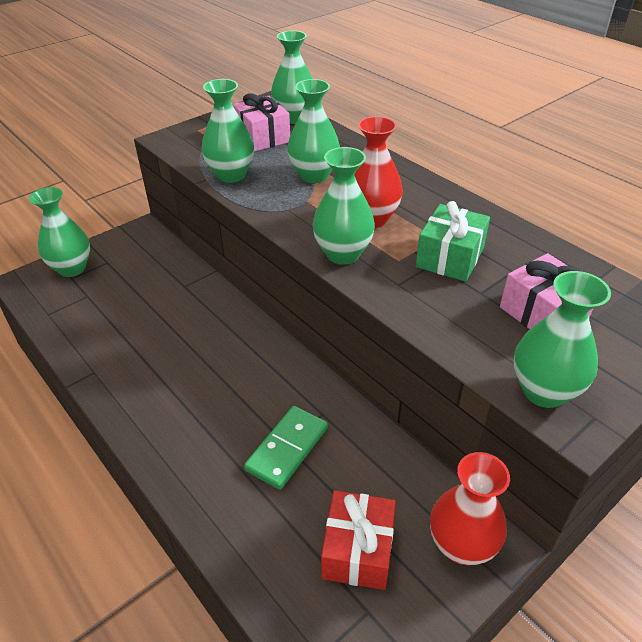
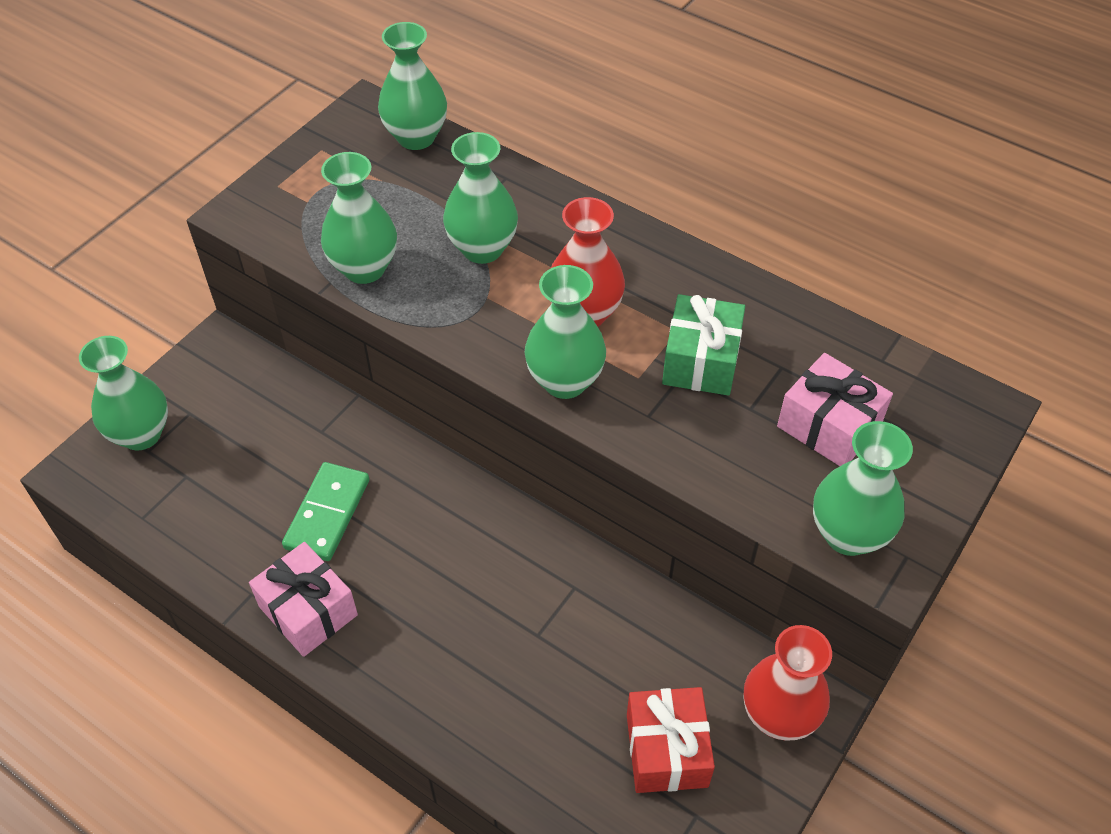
camera: 15 degrees left, 10 degrees up
pink gift [233,93,290,152] -> pink gift moved to [249,542,358,657]
green domino [244,406,328,490] -> green domino moved to [282,462,369,561]

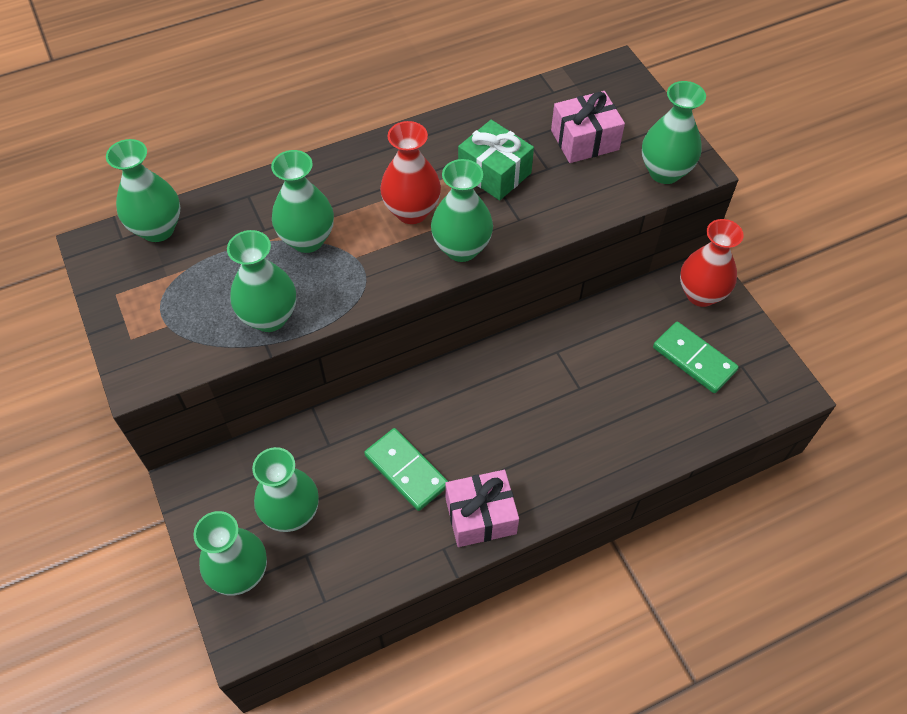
camera: 60 degrees left, 5 degrees up
red gift [627,687,715,793] -> green domino [653,322,739,393]
none -> green vase [252,447,319,532]

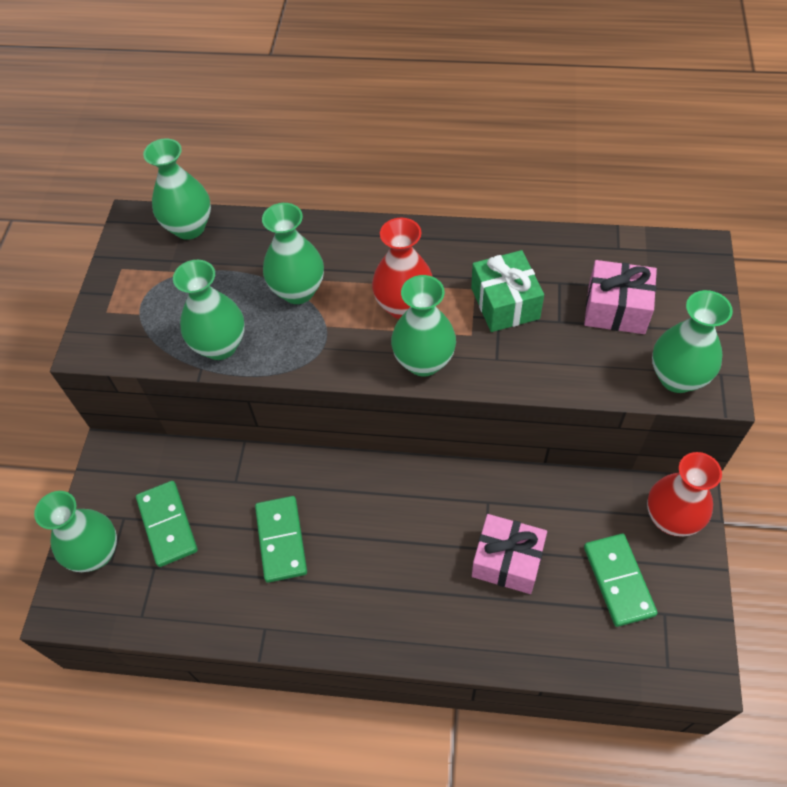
camera: 35 degrees right, 0 degrees up
green vase [252,447,319,532] -> green domino [136,481,197,567]
pink gift [445,470,519,547] -> pink gift moved to [472,514,547,594]

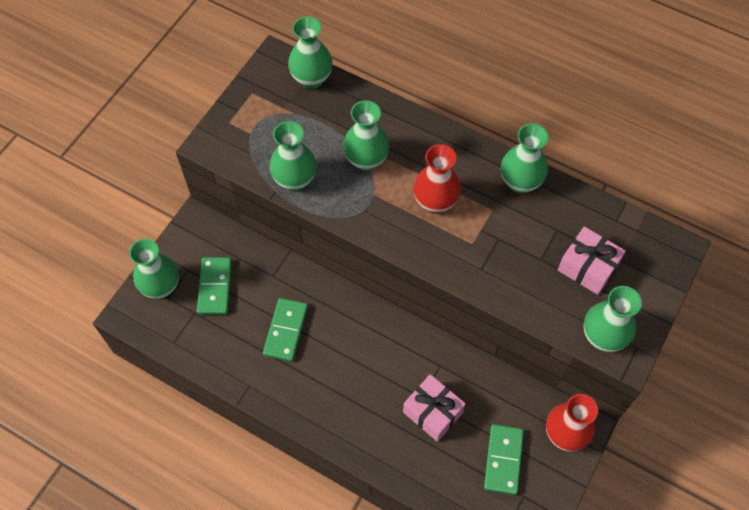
camera: 20 degrees right, 5 degrees up
green vase [391,275,456,377] -> green vase moved to [501,124,549,193]
green gift [471,250,544,332] -> none

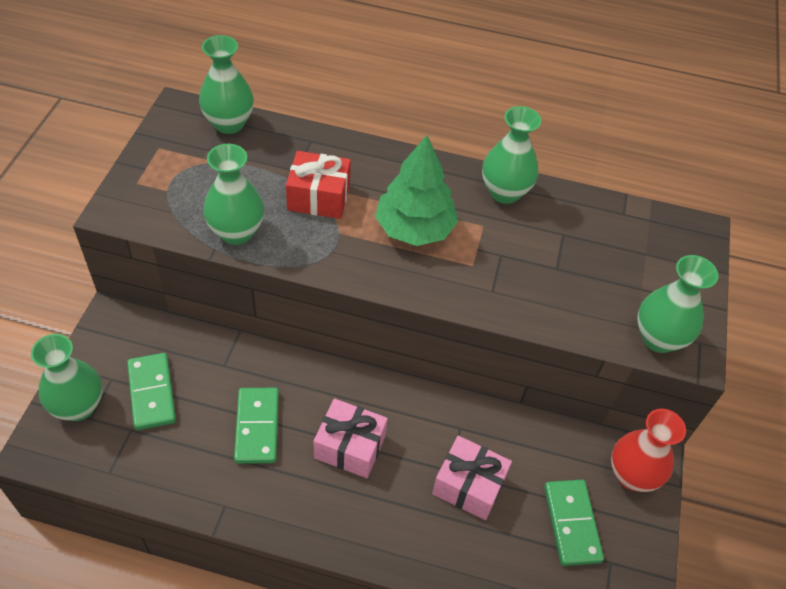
camera: 20 degrees left, 10 degrees down
green vase [343,100,390,171] -> red gift [286,151,351,219]
red vase [413,144,461,214] -> green tree [375,135,458,246]
pink gift [558,226,626,295] -> pink gift moved to [314,398,388,478]

